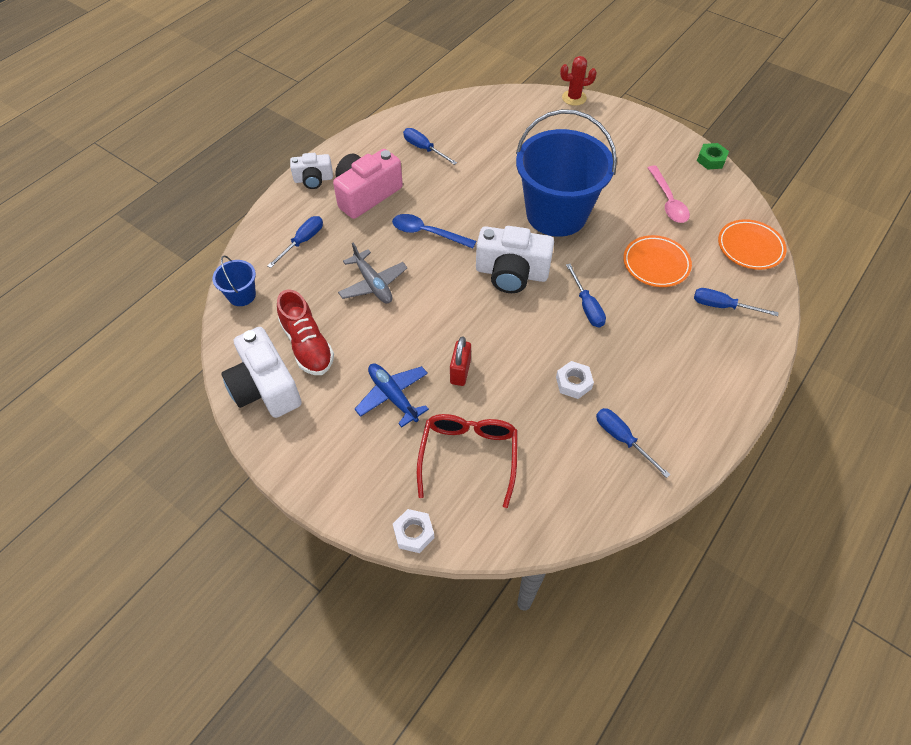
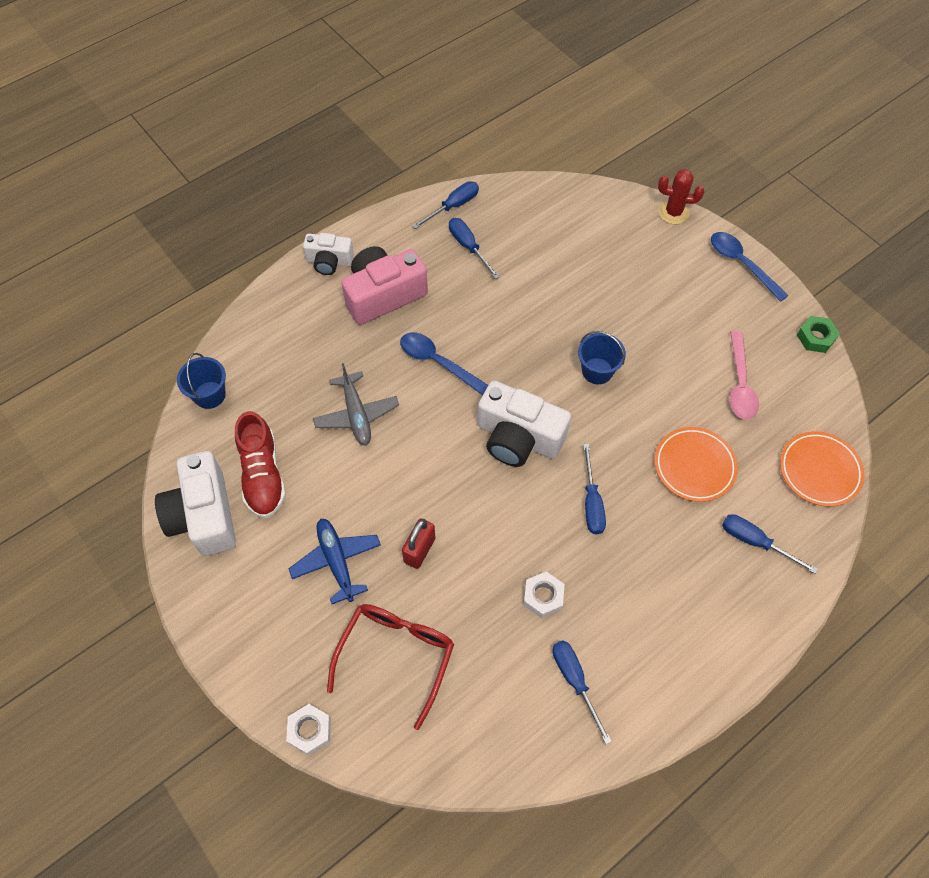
camera: 15 degrees right, 5 degrees up
blue screwdriver [267,216,323,268] -> blue screwdriver moved to [412,181,479,229]
blue bucket [516,109,617,237] -> blue bucket [578,331,626,384], size x0.42
none -> blue spoon [711,232,789,302]

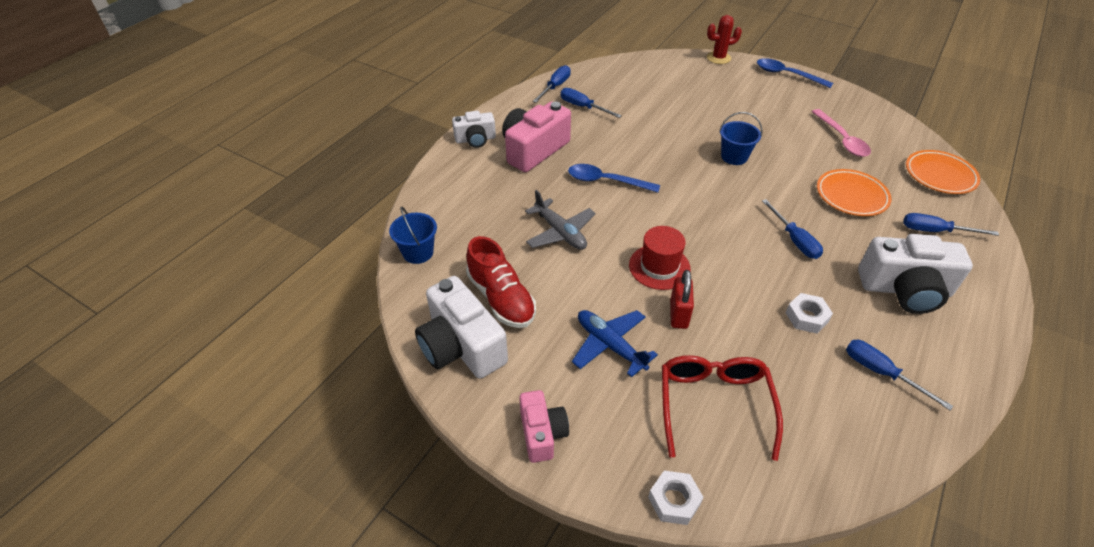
camera: 20 degrees left, 15 degrees down
white camera [478,381,571,467] -> white camera moved to [858,234,973,314]
green nut [797,316,840,353] -> none
none -> pink camera [519,390,569,463]
none -> red hat [629,226,691,290]

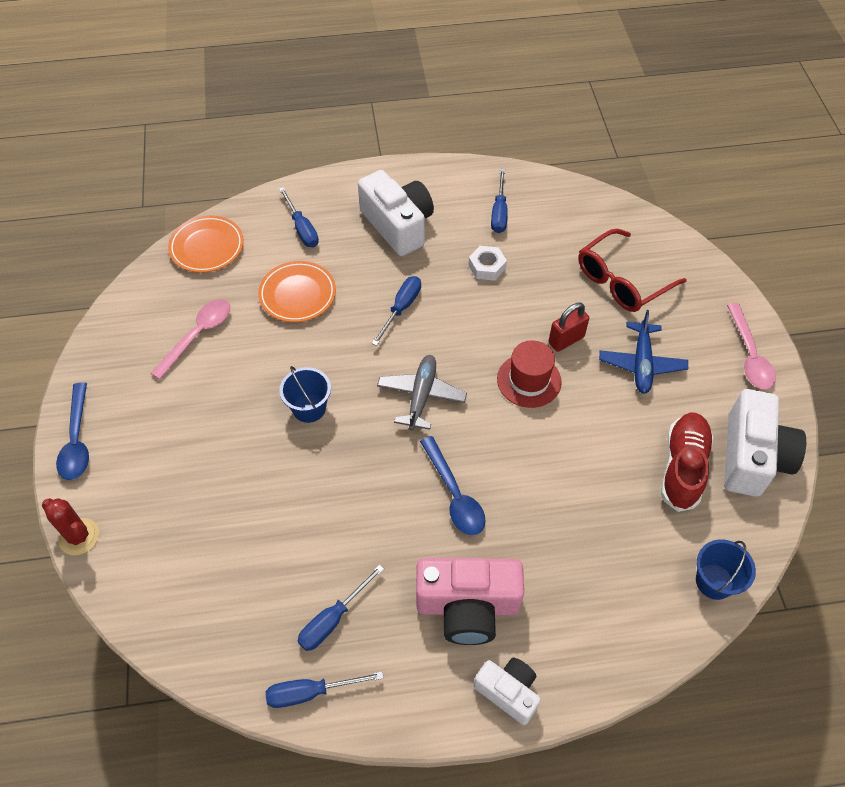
camera: 130 degrees left, 10 degrees up
pink camera [519,390,569,463] -> pink spoon [727,303,776,390]
grey plane [525,190,596,250] -> grey plane moved to [377,355,467,431]
blue screwdriver [561,88,622,118] -> blue screwdriver turned 45 degrees clockwise [298,564,384,651]
white nut [648,471,704,525] -> none

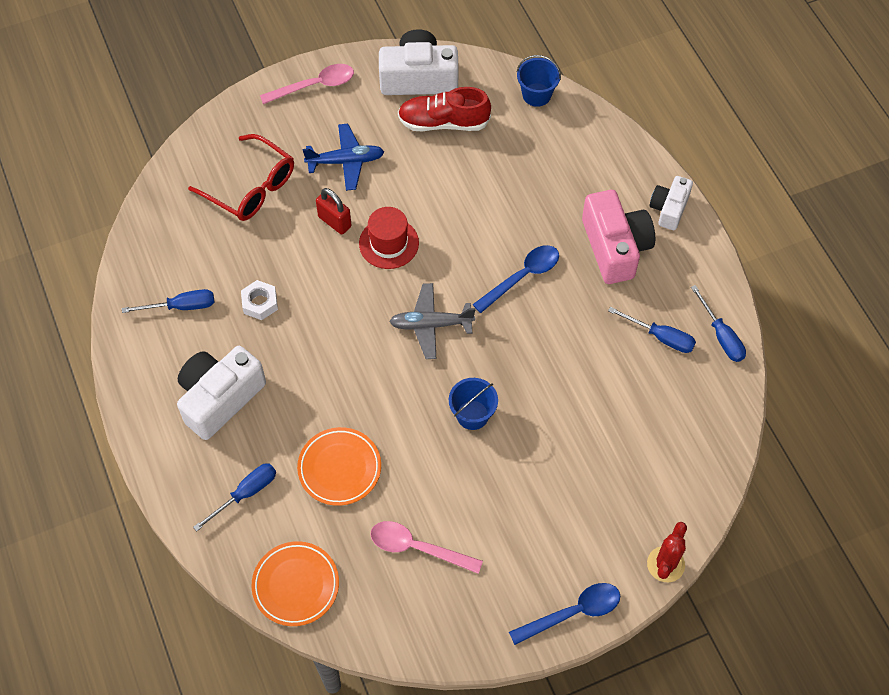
camera: 105 degrees left, 5 degrees up
blue screwdriver [372,276,421,346] -> none

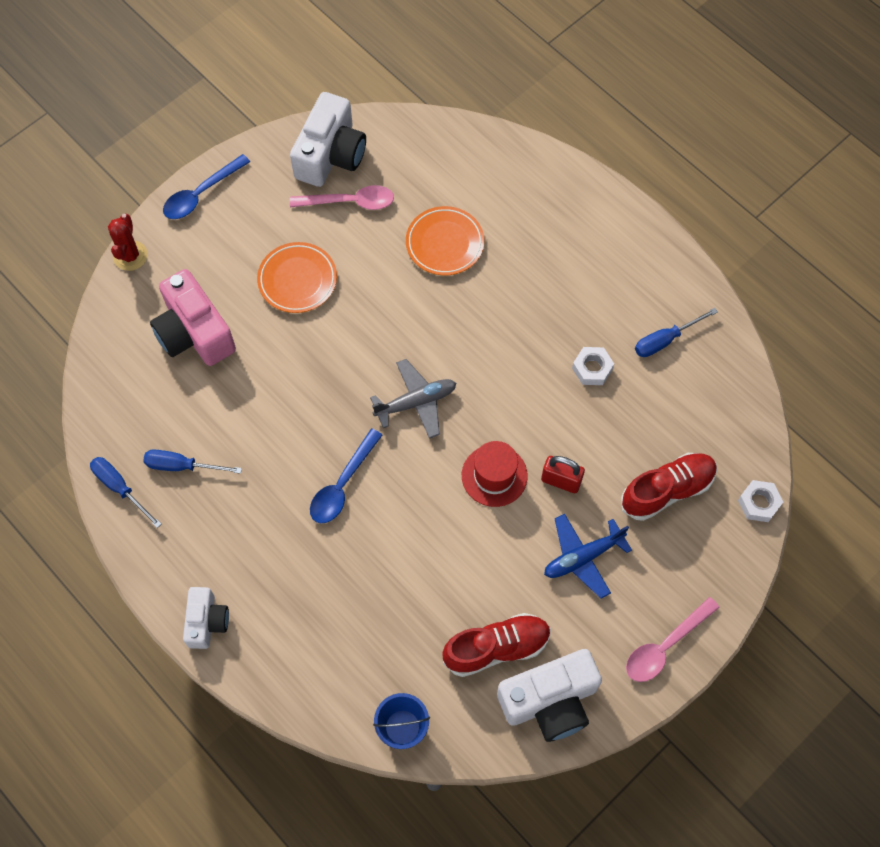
camera: 160 degrees right, 5 degrees up
white camera [177,346,266,440] -> white camera moved to [290,92,366,187]
red glasses [188,134,294,221] -> red shoe [621,453,717,521]
blue screwdriver [193,464,276,531] -> none
orange plate [251,541,339,626] -> orange plate moved to [257,242,337,313]
blue bucket [449,378,498,430] -> none
pink camera [582,190,655,284] -> pink camera moved to [150,269,236,366]
none -> white nut [738,480,783,522]

